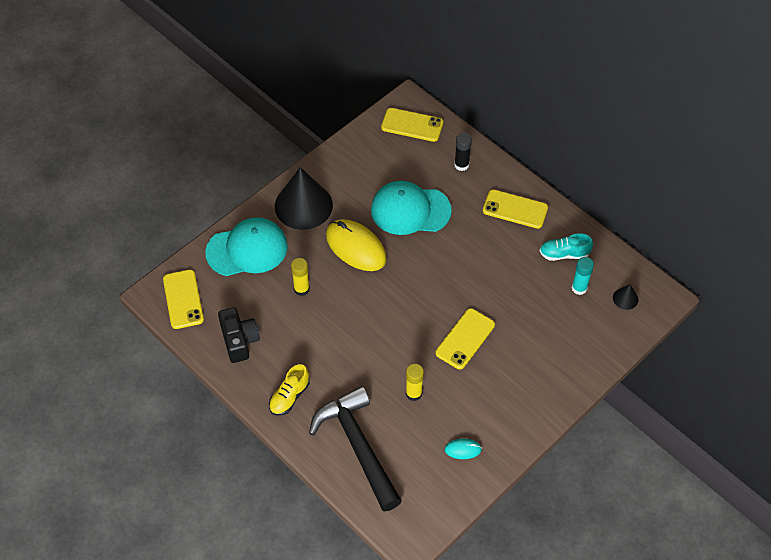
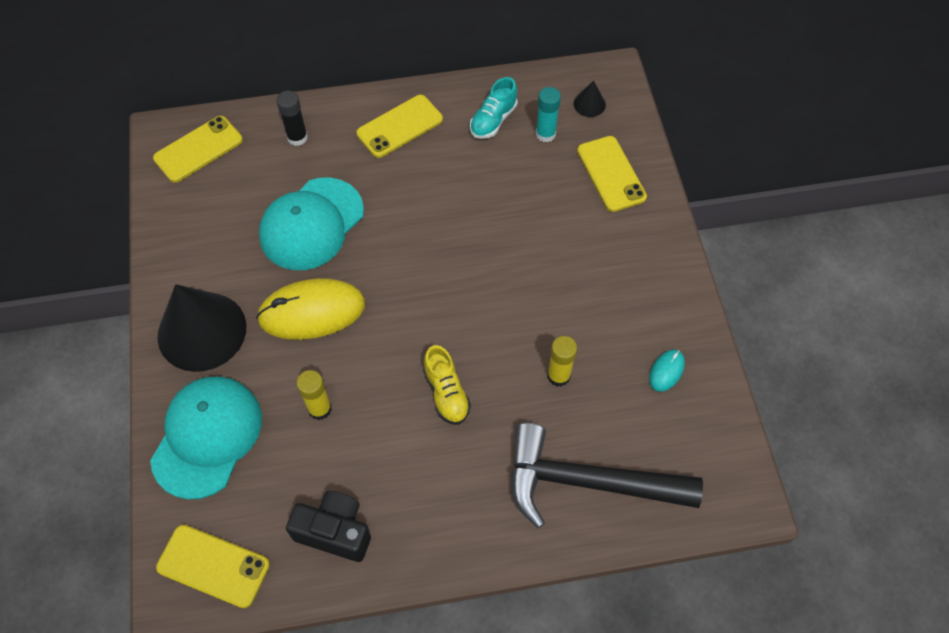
camera: 55 degrees left, 5 degrees up
yellow shoe [269,364,310,415] -> yellow shoe moved to [423,345,471,425]
yellow phone [436,308,495,369] -> yellow phone moved to [577,136,647,212]

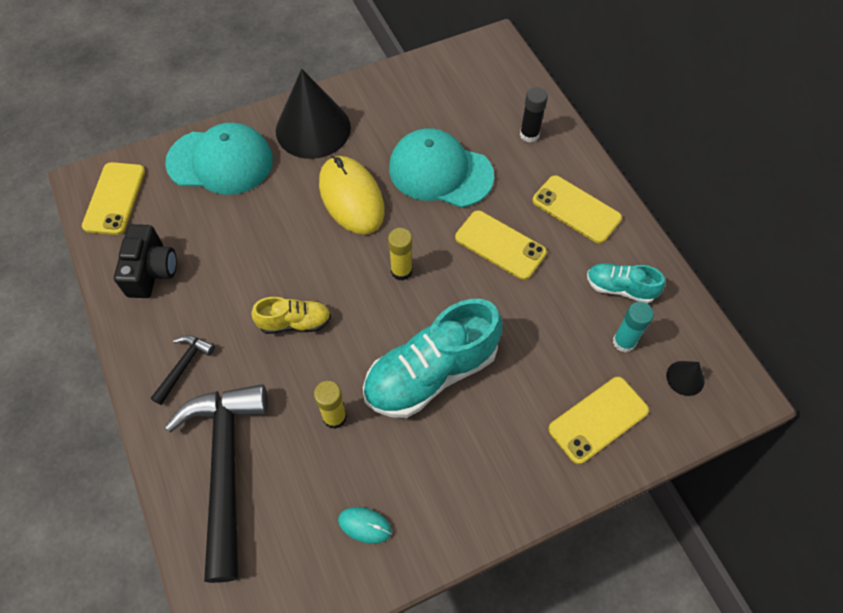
camera: 75 degrees right, 0 degrees up
yellow phone [153,116,243,182] -> yellow phone moved to [455,210,547,280]
yellow glue stick [296,370,332,420] -> yellow glue stick moved to [388,228,412,281]
yellow shoe [423,345,471,425] -> yellow shoe turned 150 degrees counterclockwise [251,297,331,334]
none -> black hammer [151,335,215,405]
none -> turquoise shoe [363,299,502,418]

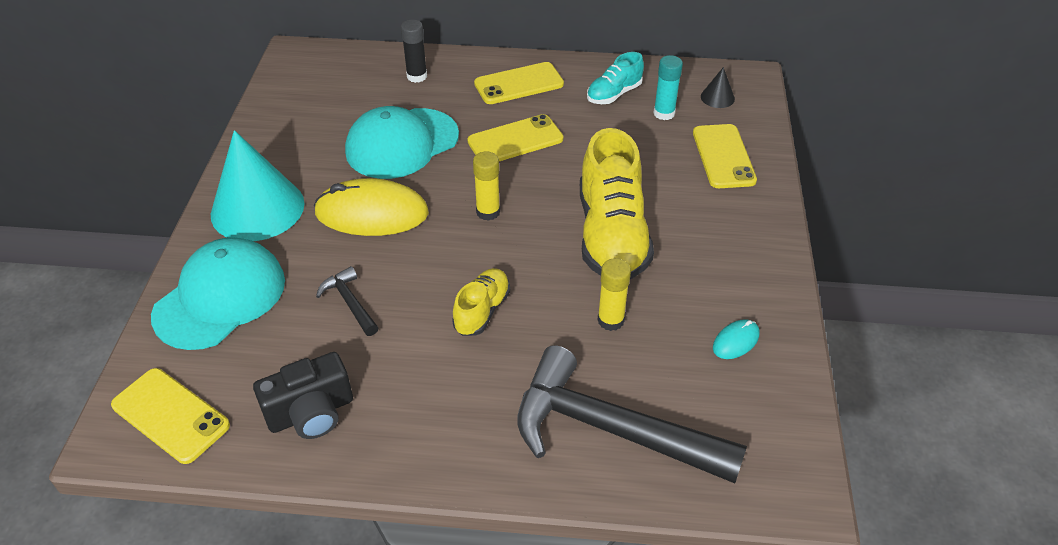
camera: 60 degrees left, 15 degrees down
black camera [114,224,177,298] -> black camera turned 120 degrees clockwise [253,352,353,439]
black hammer [151,335,215,405] -> black hammer moved to [316,266,379,336]
black cone [276,69,351,159] -> turquoise cone [211,130,305,241]
turquoise shoe [363,299,502,418] -> yellow shoe [580,128,654,279]

